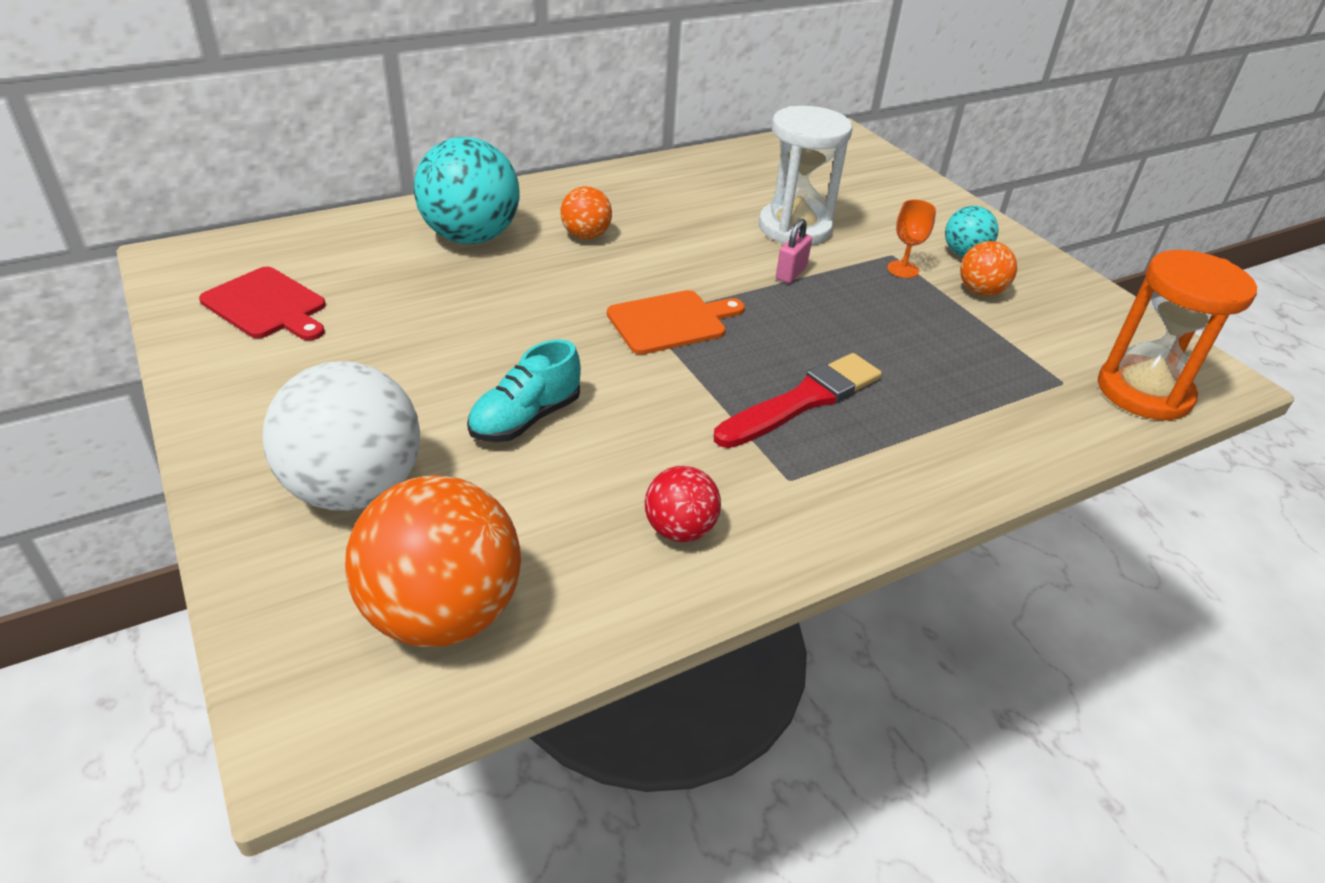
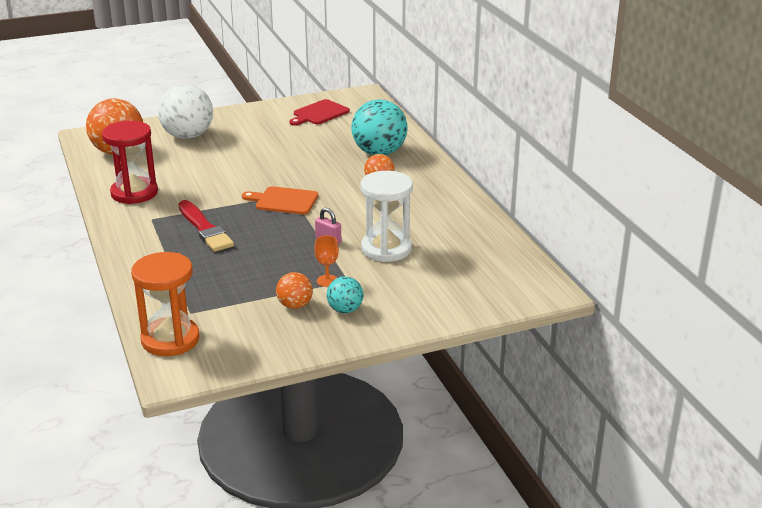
camera: 100 degrees right, 10 degrees down
turquoise shoe [467,339,581,442] -> none
orange cutting board [607,290,745,355] -> orange cutting board turned 120 degrees clockwise [242,186,318,214]
red ball [645,466,721,542] -> red hourglass [102,121,158,204]

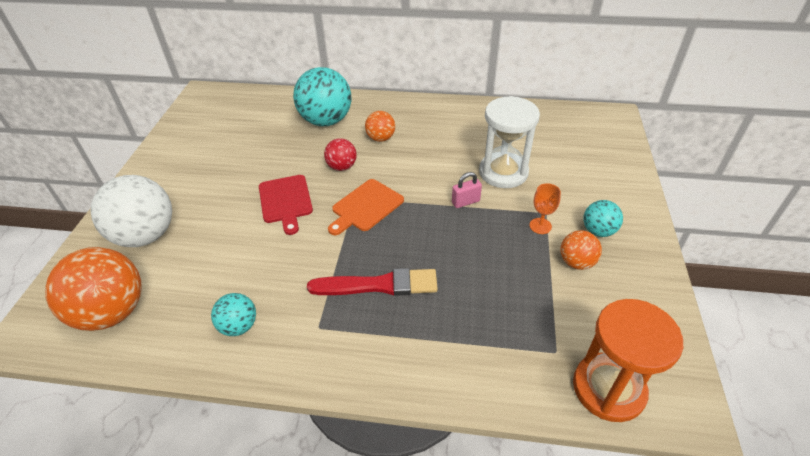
camera: 60 degrees left, 15 degrees up
red hourglass [102,121,158,204] -> turquoise ball [211,293,256,336]
red cutting board [289,99,350,126] -> red cutting board moved to [259,175,313,235]
none -> red ball [324,138,357,171]

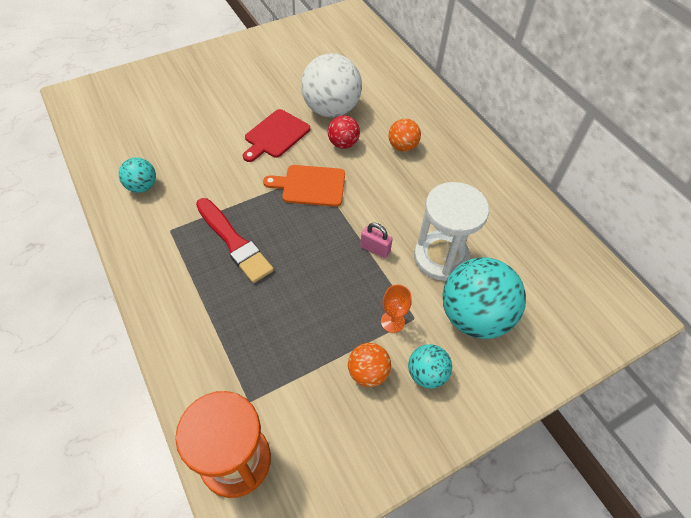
camera: 50 degrees right, 10 degrees up
orange ball [45,247,142,331] -> none
white ball [90,175,172,247] -> white ball moved to [301,53,362,117]
turquoise ball [293,67,352,126] -> turquoise ball moved to [443,258,526,339]

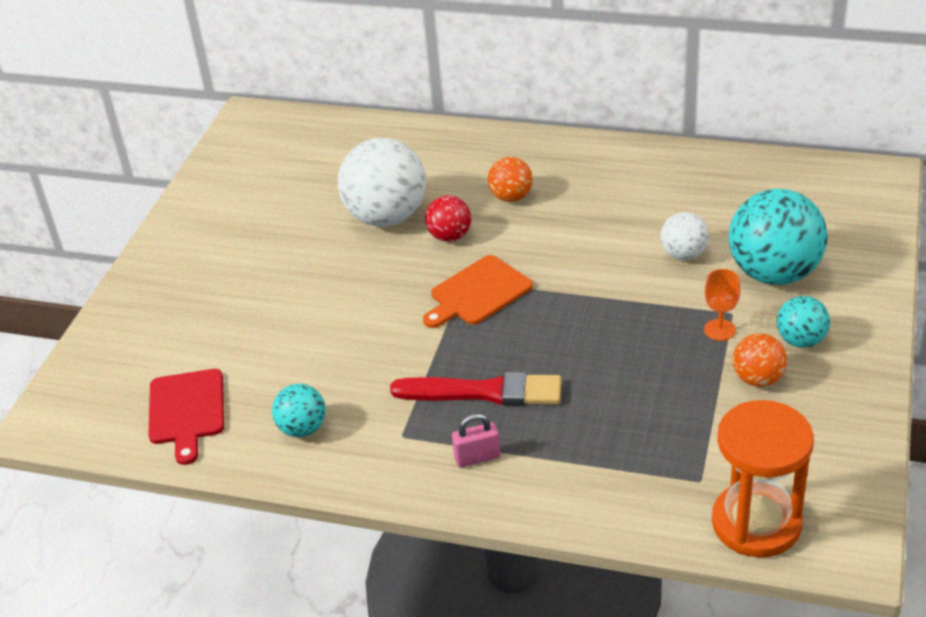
camera: 40 degrees left, 15 degrees down
red cutting board [243,109,310,162] -> red cutting board moved to [148,369,224,465]
pink padlock [360,223,393,258] -> pink padlock moved to [452,413,500,467]
white hourglass [414,182,489,281] -> white ball [661,212,709,260]

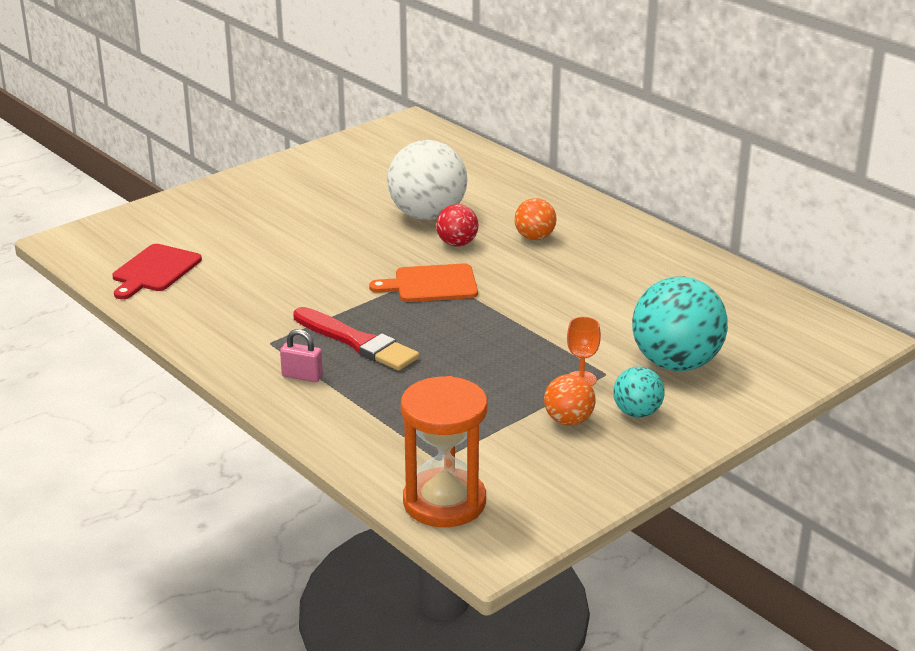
camera: 30 degrees right, 10 degrees down
turquoise ball [272,384,326,437] -> none
white ball [661,212,709,260] -> none

